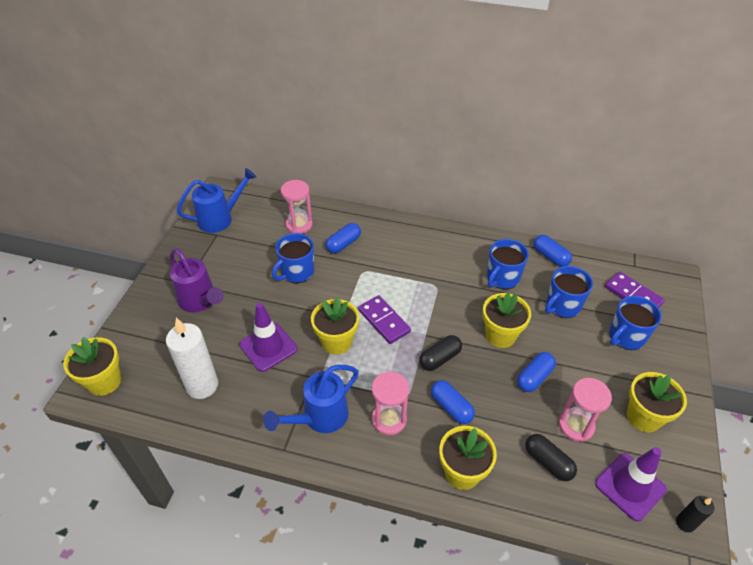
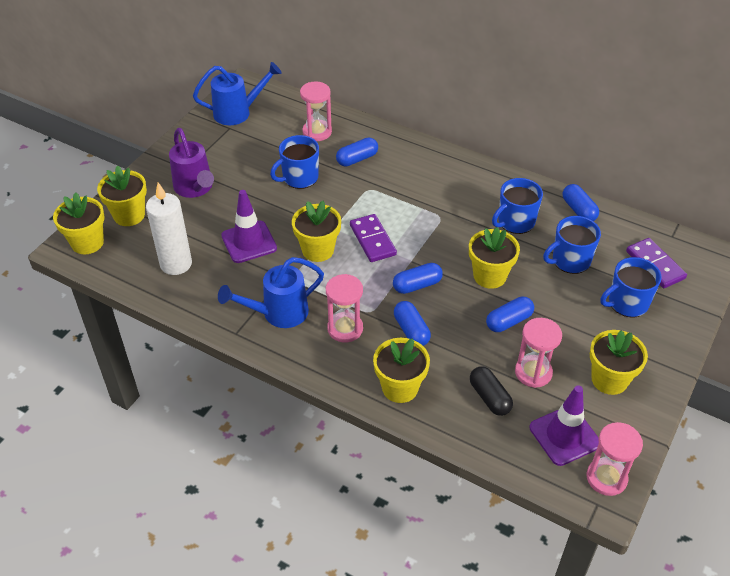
camera: 15 degrees right, 0 degrees up
black capsule [419,335,462,371] -> blue capsule [393,263,443,294]
black candle [676,496,714,532] -> pink hourglass [587,422,643,496]
none -> yellow flower pot [97,165,147,226]

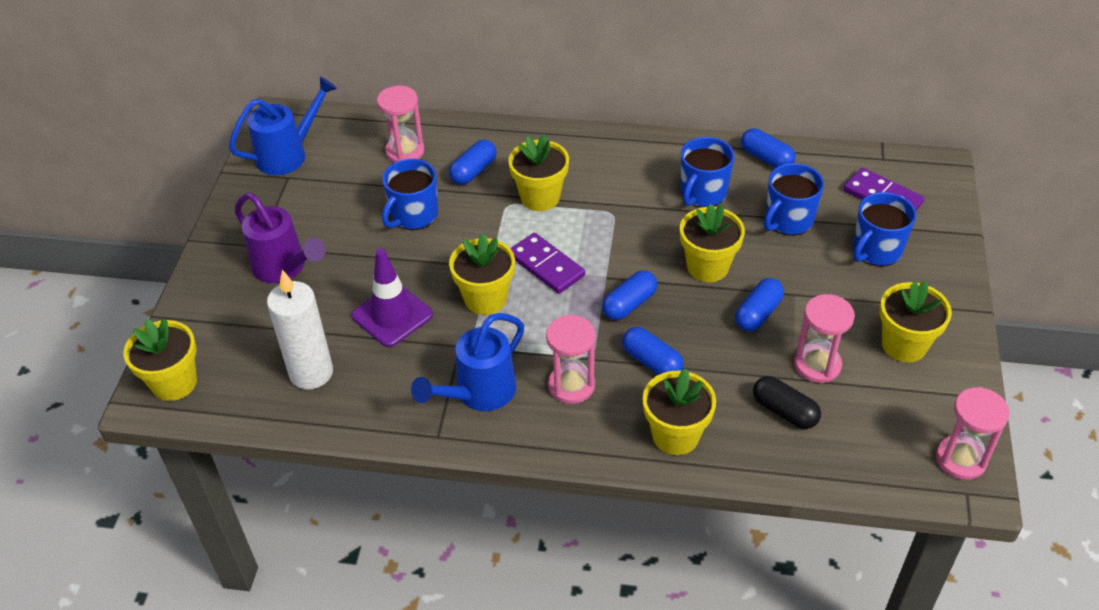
camera: 20 degrees left, 0 degrees up
yellow flower pot [97,165,147,226] -> yellow flower pot moved to [508,134,569,211]
purple traffic cone [529,385,599,466] -> none

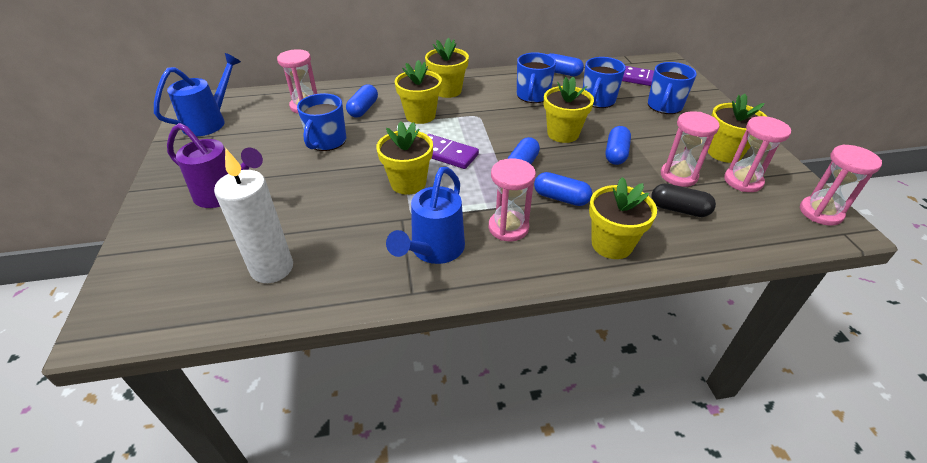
camera: 20 degrees left, 5 degrees down
yellow flower pot [123,319,197,401] -> yellow flower pot moved to [425,38,469,98]
purple traffic cone [352,249,433,347] -> none
none -> pink hourglass [724,116,791,192]

